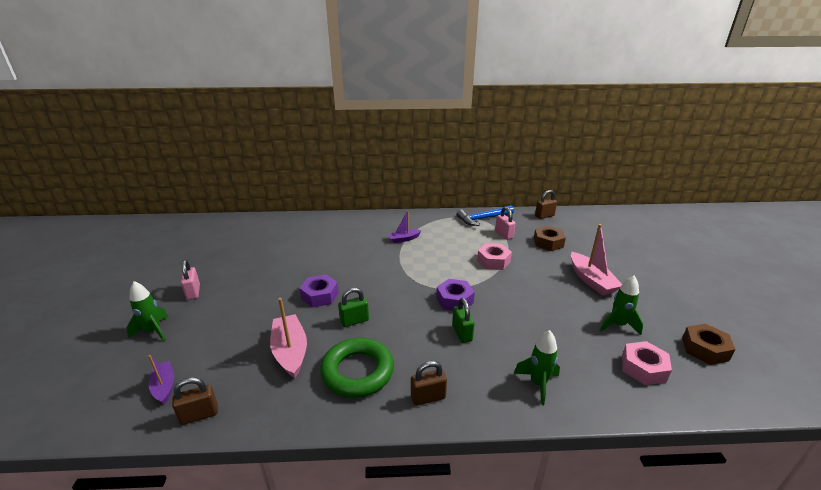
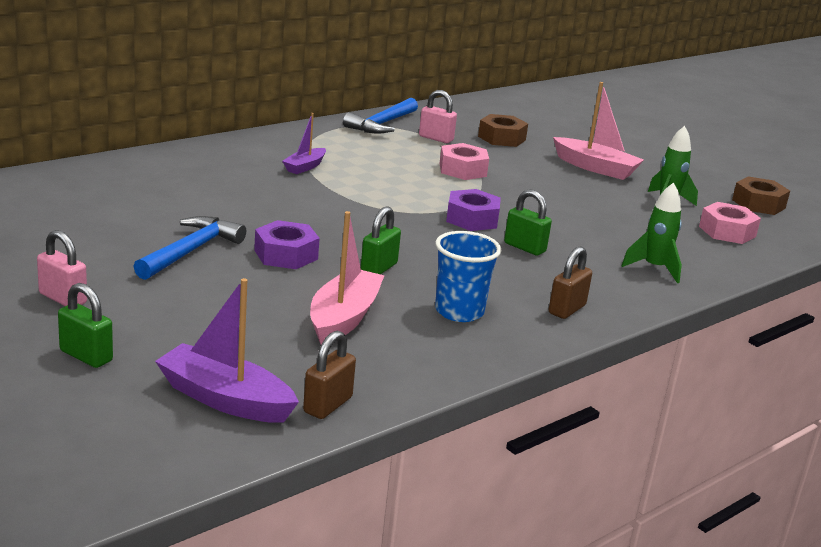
camera: 40 degrees left, 5 degrees down
green rocket [126,281,169,342] -> green padlock [58,283,113,368]
purple boat [148,355,174,405] -> purple boat [155,278,299,423], size x1.67
pink boat [270,298,307,378] -> pink boat turned 75 degrees clockwise [310,211,385,344]
green ring [320,338,394,398] -> blue cup [435,231,502,322]
brown padlock [535,190,557,219] -> none
none -> blue hammer [133,216,246,280]

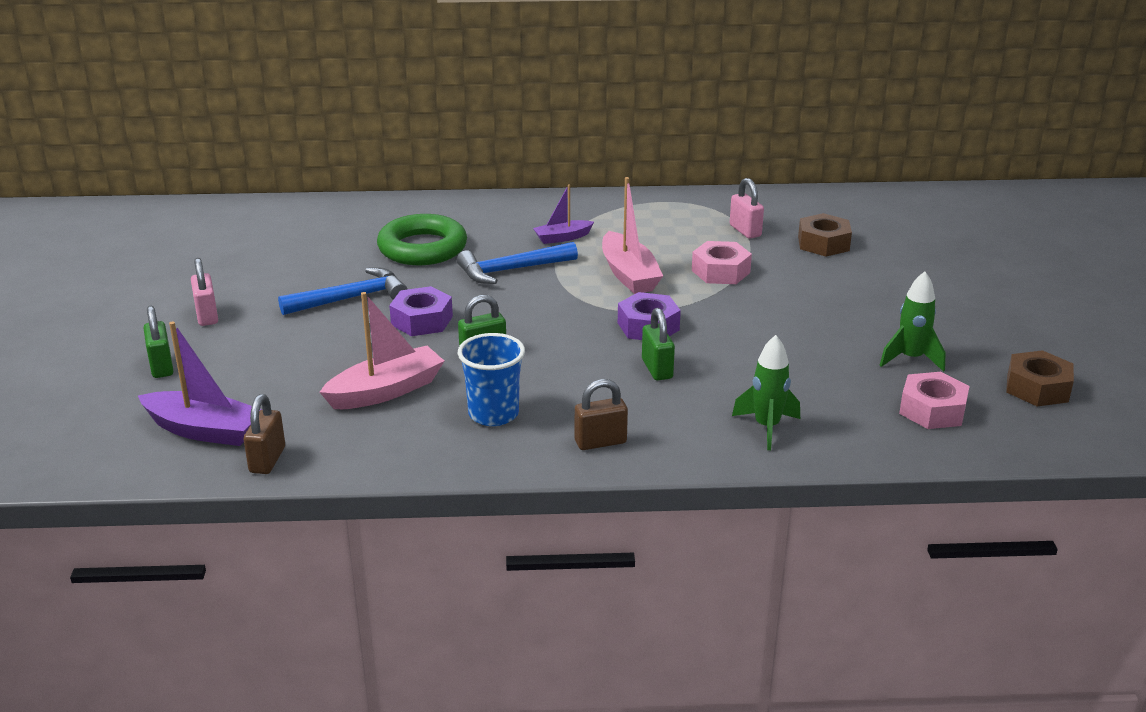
camera: 40 degrees right, 5 degrees up
purple boat [155,278,299,423] -> purple boat turned 135 degrees clockwise [138,321,262,446]
brown padlock [303,330,356,419] -> brown padlock turned 60 degrees counterclockwise [243,394,285,474]
blue hammer [343,98,418,134] -> blue hammer moved to [457,242,578,284]
pink boat [553,82,644,180] -> pink boat moved to [602,177,663,294]
none -> green ring [377,214,467,265]

